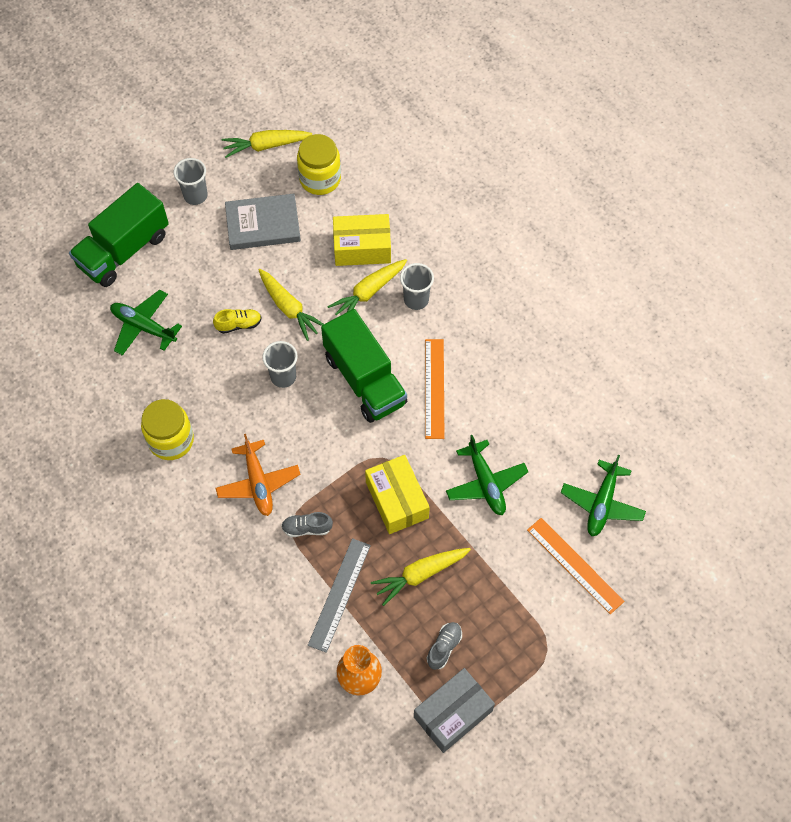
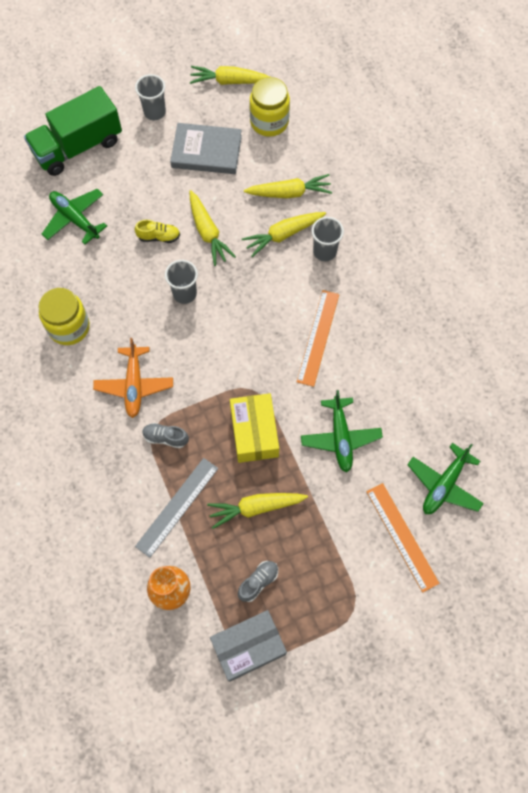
camera: 15 degrees right, 5 degrees up
green truck [321,309,407,423] -> none
yellow box [333,214,391,266] -> yellow carrot [244,174,332,198]

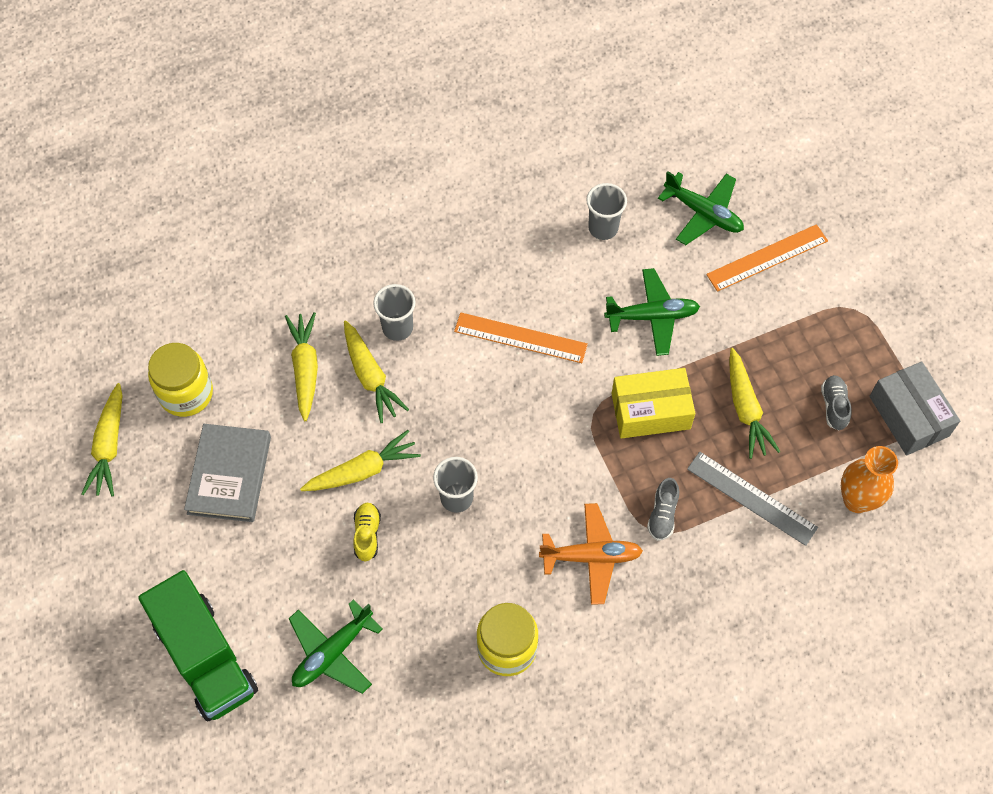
camera: 90 degrees left, 5 degrees down
grey cup [135,74,166,120] -> grey cup moved to [586,183,627,240]
grey shoe [238,561,278,602] -> grey shoe turned 45 degrees clockwise [821,375,851,430]

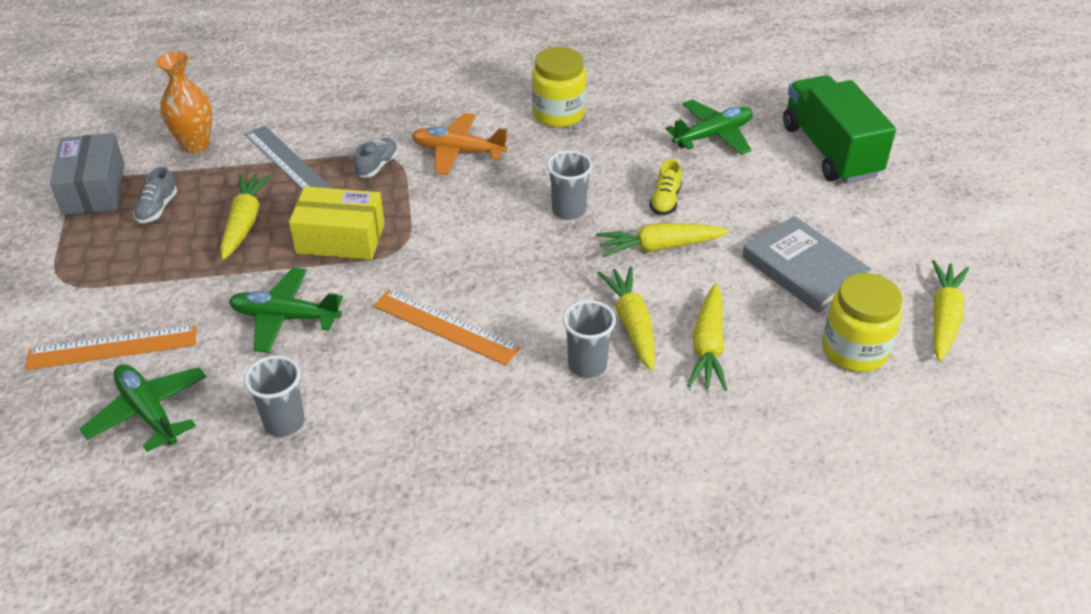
camera: 165 degrees left, 20 degrees down
grey book [184,424,271,522] -> grey book turned 60 degrees counterclockwise [742,216,871,313]

